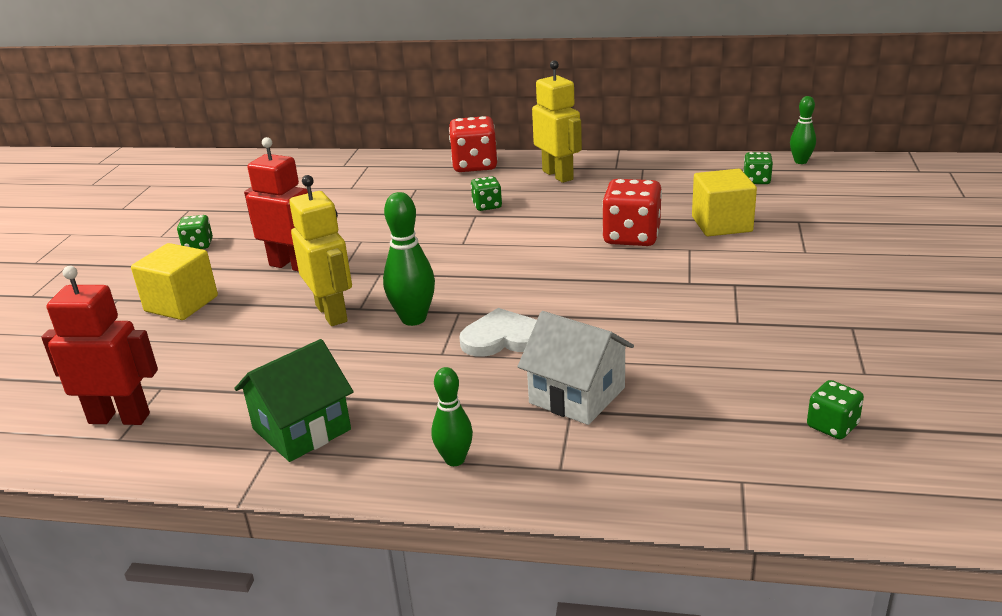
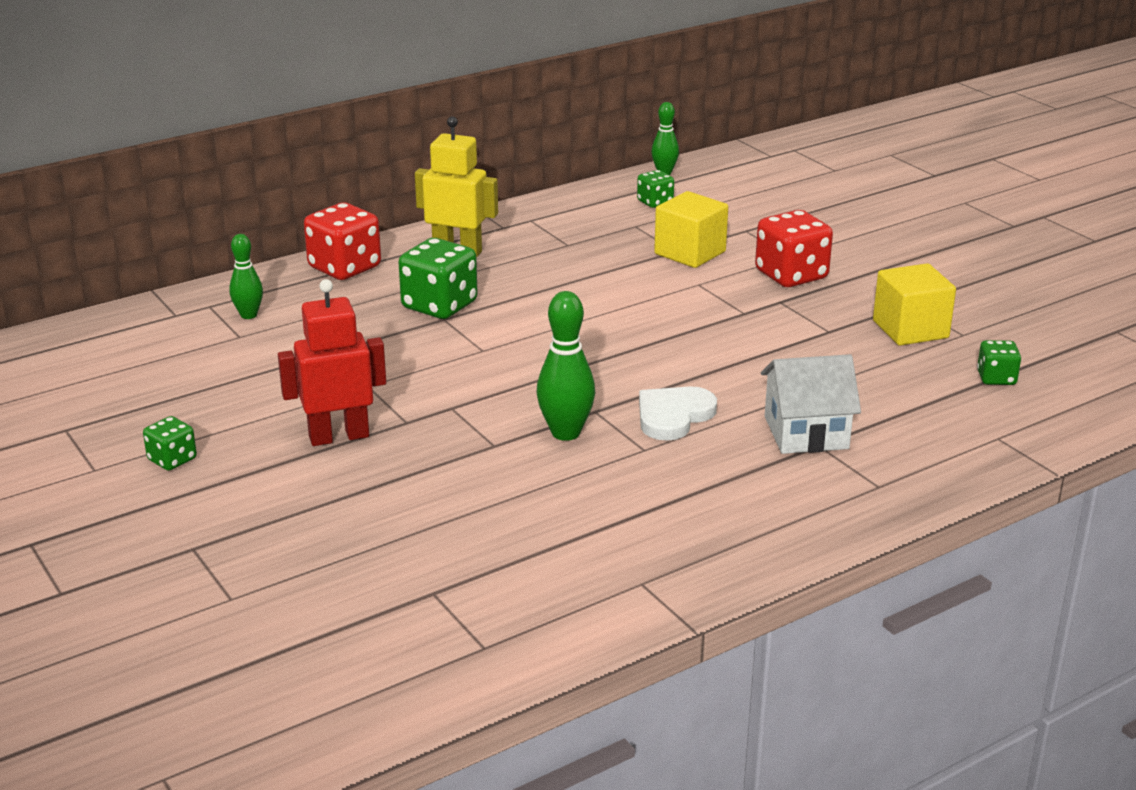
camera: 45 degrees left, 0 degrees up
red robot [41,266,158,425] -> none
yellow cube [131,243,218,320] -> yellow cube moved to [873,263,956,346]
green house [234,339,354,462] -> none
yellow robot [289,175,352,326] -> none
green bowling pin [431,367,473,466] -> green bowling pin moved to [229,234,263,319]
green dice [471,176,502,211] -> green dice [399,238,478,319], size x1.84
red dice [602,179,662,246] -> red dice moved to [755,210,833,287]

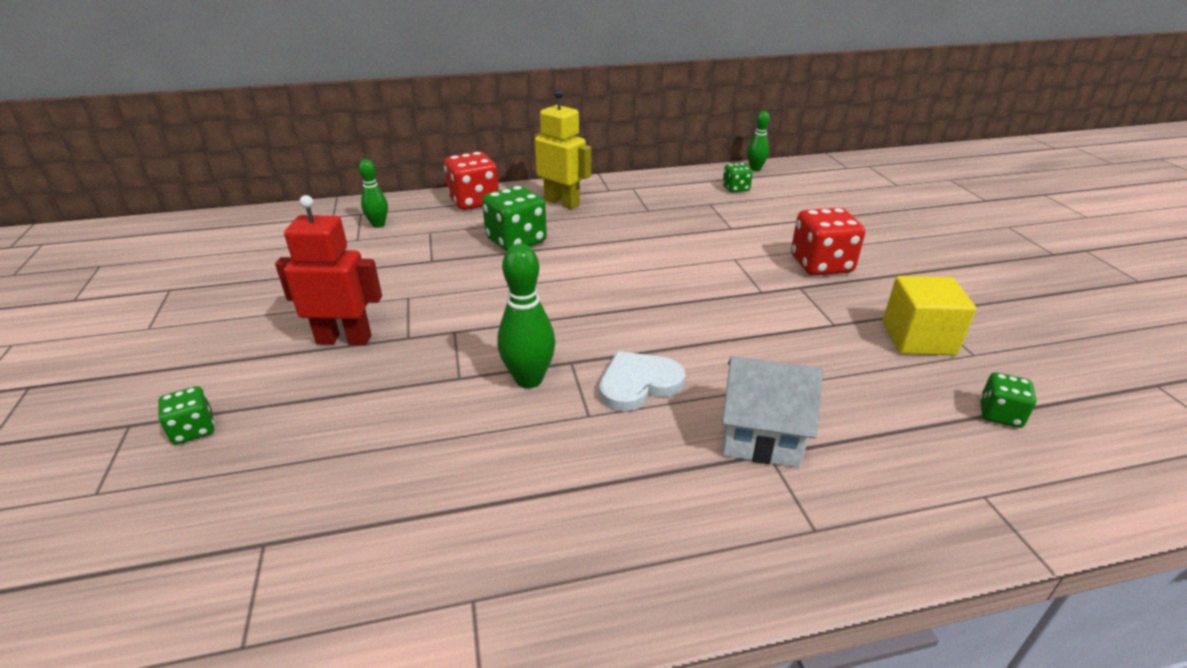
camera: 20 degrees right, 5 degrees up
green dice [143,416,197,471] -> green dice moved to [158,386,214,445]
yellow cube [654,191,728,268] -> none

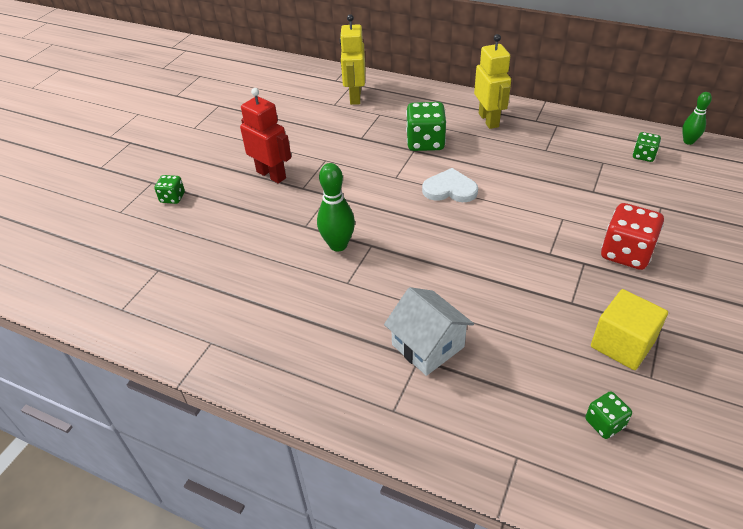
camera: 40 degrees right, 10 degrees up
green bowling pin [359,159,388,228] -> yellow robot [339,14,365,105]
red dice [444,151,499,210] -> none
white heart [599,351,685,411] -> white heart moved to [422,168,478,202]

